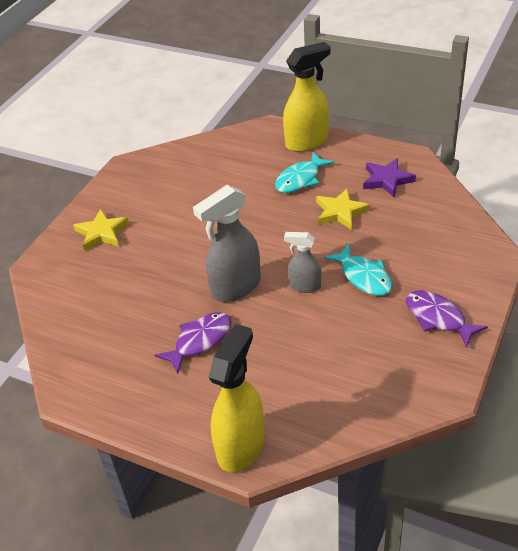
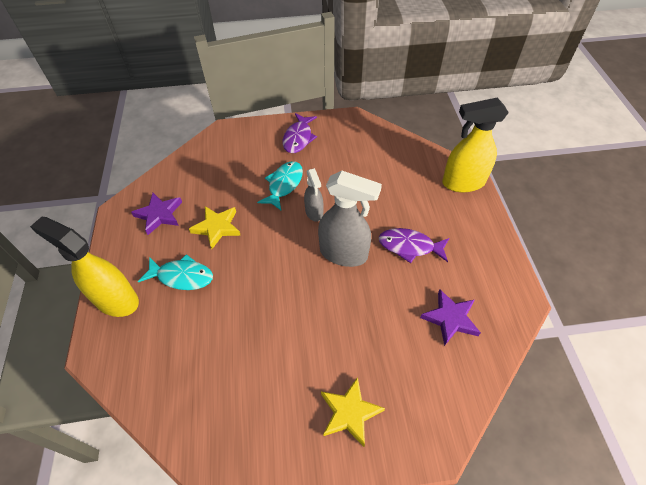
camera: 125 degrees left, 10 degrees up
none -> purple star [420,289,481,346]

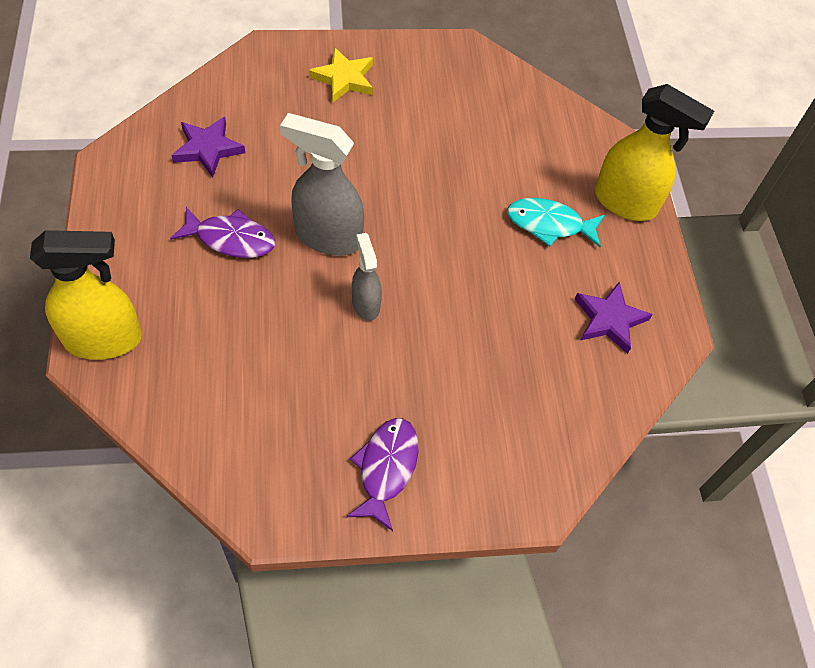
camera: 175 degrees right, 5 degrees up
yellow star [189,206,241,249] -> none
turquoise fish [257,161,303,210] -> none

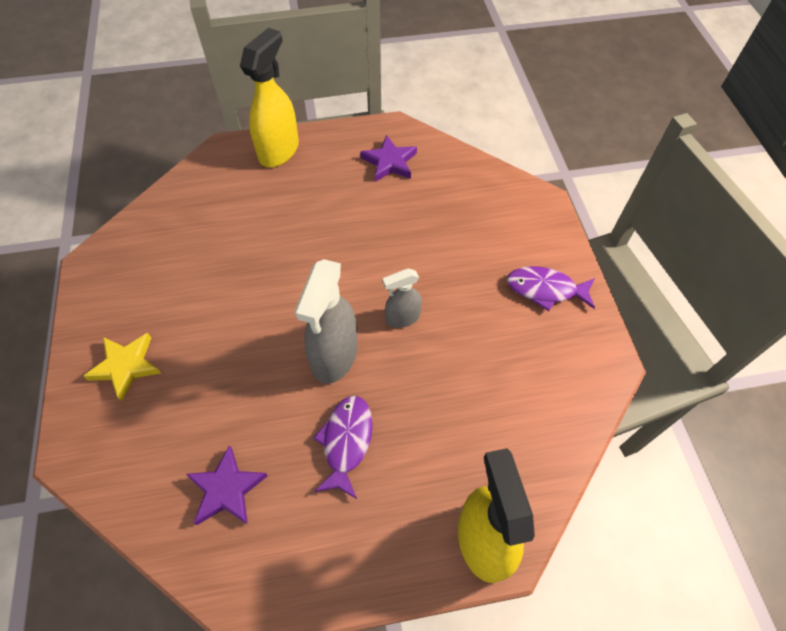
camera: 90 degrees left, 0 degrees up
turquoise fish [507,198,605,247] -> none

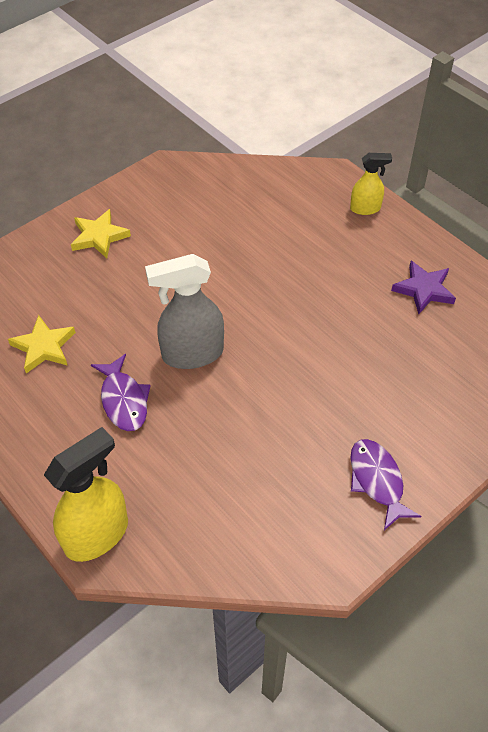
camera: 60 degrees right, 5 degrees down
purple star [186,445,267,525] -> yellow star [8,315,76,374]
yellow spray bottle [240,28,299,167] -> yellow spray bottle [350,153,392,215], size x0.57
purple fish [313,396,373,499] -> purple fish turned 90 degrees clockwise [91,354,151,431]
grey spray bottle [383,268,422,328] -> none

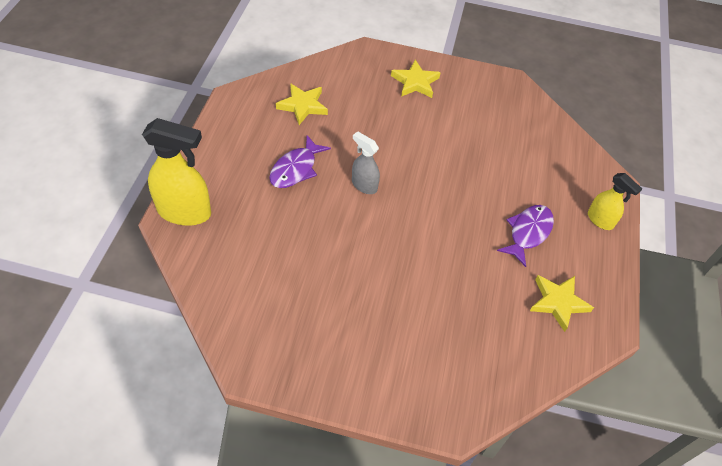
camera: 50 degrees right, 0 degrees up
grey spray bottle [145,254,224,369] -> grey spray bottle [352,131,380,194], size x0.57
purple fish [350,439,422,530] -> purple fish moved to [497,205,554,267]
purple star [391,261,456,314] -> yellow star [530,275,594,332]

